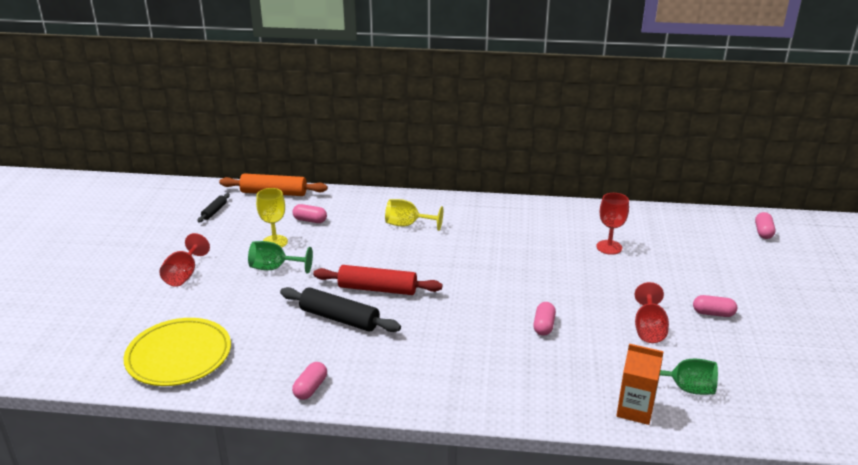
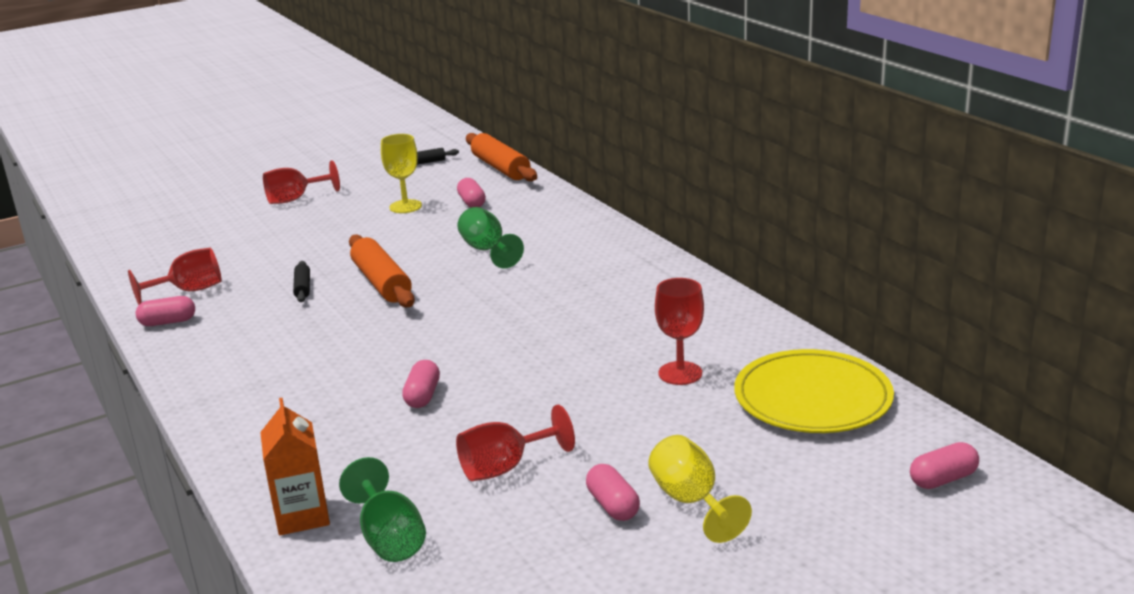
camera: 55 degrees right, 5 degrees down
yellow plate [123,318,231,386] -> yellow plate moved to [734,349,894,433]
green goblet [248,241,313,273] -> green goblet moved to [457,207,524,269]
black rolling pin [280,287,401,332] -> black rolling pin [293,261,310,302], size x0.51
red rolling pin [313,265,442,295] -> orange rolling pin [349,234,415,307]
yellow goblet [385,199,443,231] -> yellow goblet moved to [648,435,752,543]
pink capsule [533,302,556,336] -> pink capsule turned 60 degrees counterclockwise [402,360,440,408]
none -> red goblet [128,248,222,305]

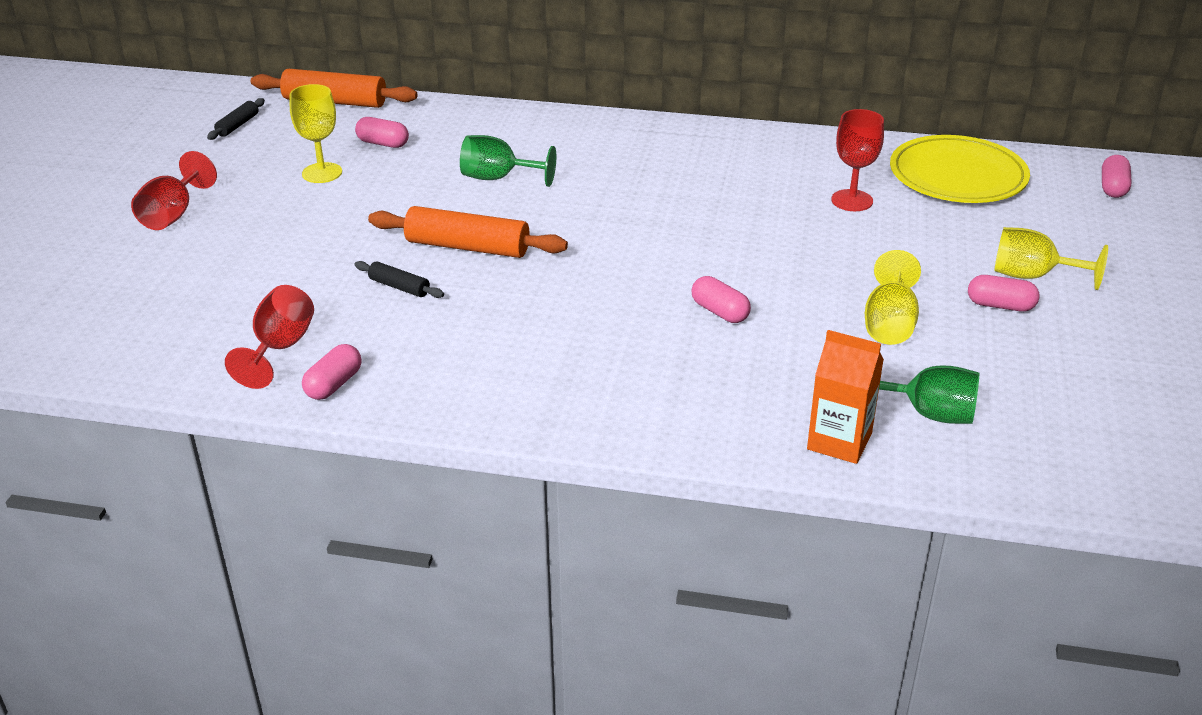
camera: 50 degrees left, 10 degrees up
red goblet [456,405,575,481] -> yellow goblet [865,250,921,345]

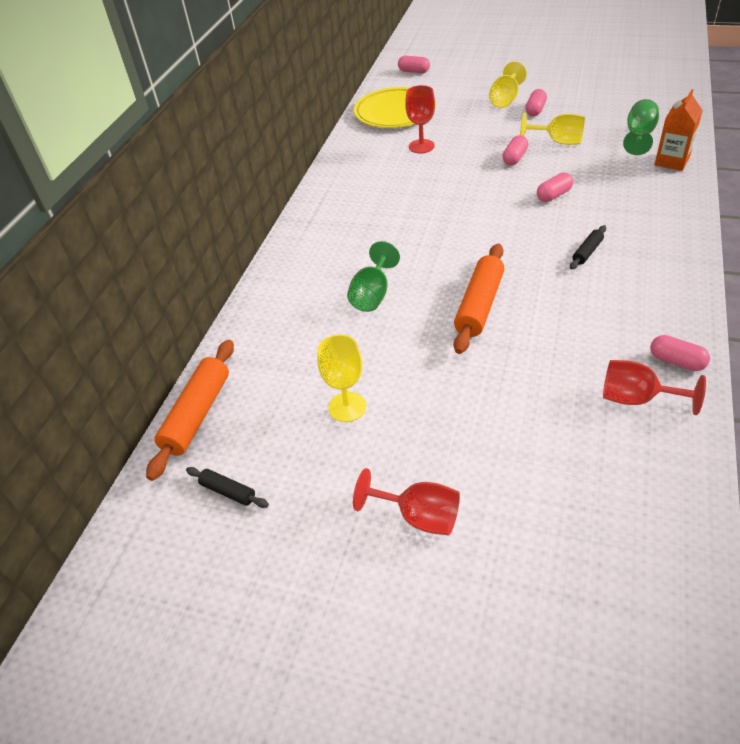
camera: 80 degrees left, 10 degrees up
black rolling pin [354,261,444,298] -> black rolling pin moved to [570,225,606,270]
pink capsule [355,117,409,148] -> pink capsule moved to [502,135,528,165]

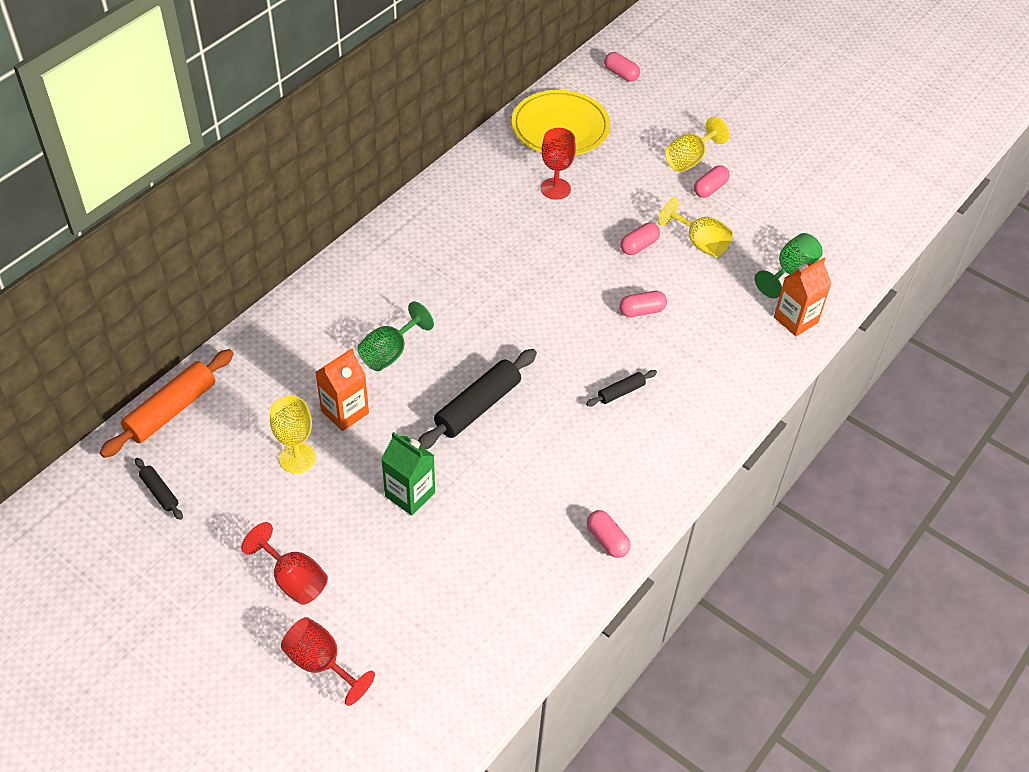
camera: 15 degrees right, 5 degrees up
orange rolling pin [454,243,504,354] -> black rolling pin [418,349,537,449]
red goblet [603,360,706,415] -> red goblet moved to [281,617,375,706]
none -> orange carton [315,348,369,431]
none -> green carton [381,432,435,516]

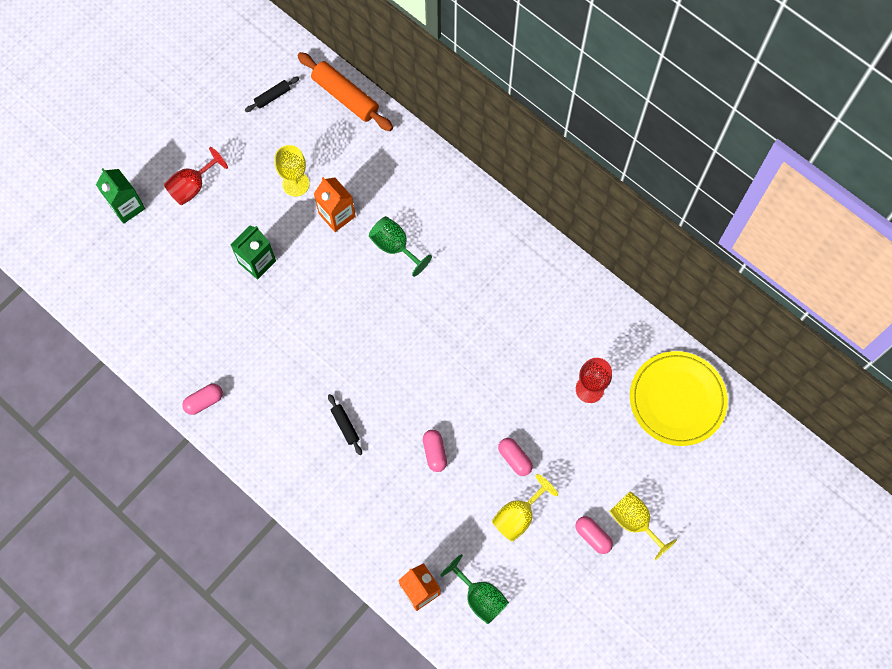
camera: 95 degrees right, 20 degrees up
red goblet [281,617,375,706] -> green carton [96,168,145,224]
black rolling pin [418,349,537,449] -> none
pink capsule [604,52,640,81] -> none

